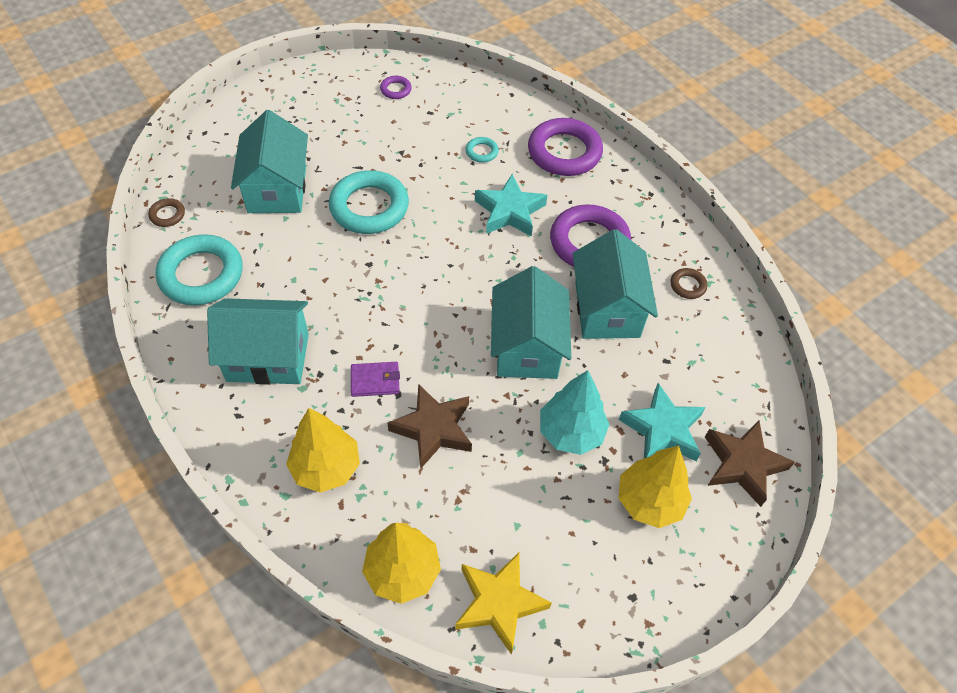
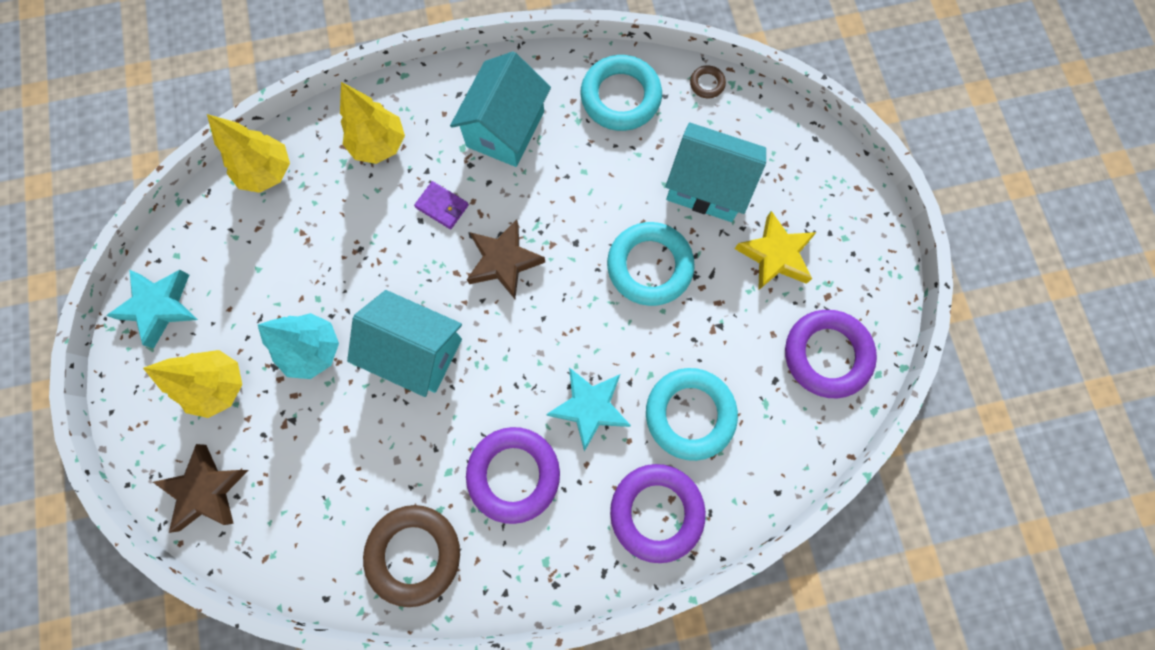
camera: 115 degrees right, 20 degrees up
purple wallet [351,362,400,397] -> purple wallet turned 75 degrees counterclockwise [414,181,469,229]
purple ring [380,76,411,99] -> purple ring [785,310,877,398], size x2.27
brown star [387,384,472,468] -> brown star moved to [467,219,545,299]
yellow star [455,552,552,655] -> yellow star moved to [735,211,816,291]
turquoise ring [466,137,499,163] -> turquoise ring [646,368,738,461], size x2.27
turquoise house [573,229,658,339] -> none
turquoise star [619,383,706,461] -> turquoise star moved to [106,270,198,348]
brown ring [671,268,707,299] -> brown ring [363,505,460,607], size x2.27

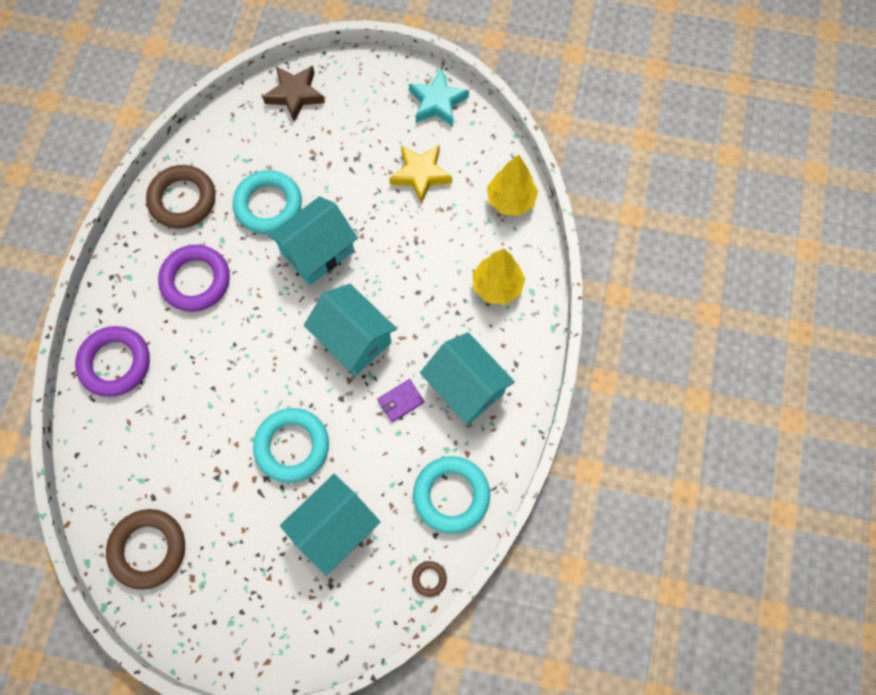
camera: 115 degrees right, 5 degrees down
yellow tree [143,350,242,418] -> none
turquoise tree [258,313,339,379] -> none
purple wallet [414,181,469,229] -> purple wallet moved to [377,379,424,422]
brown star [467,219,545,299] -> turquoise house [304,284,397,375]
turquoise star [546,367,631,452] -> none
turquoise ring [646,368,738,461] -> turquoise ring moved to [233,170,302,234]
yellow star [735,211,816,291] -> yellow star moved to [389,145,452,204]
purple ring [785,310,877,398] -> brown ring [106,509,185,590]

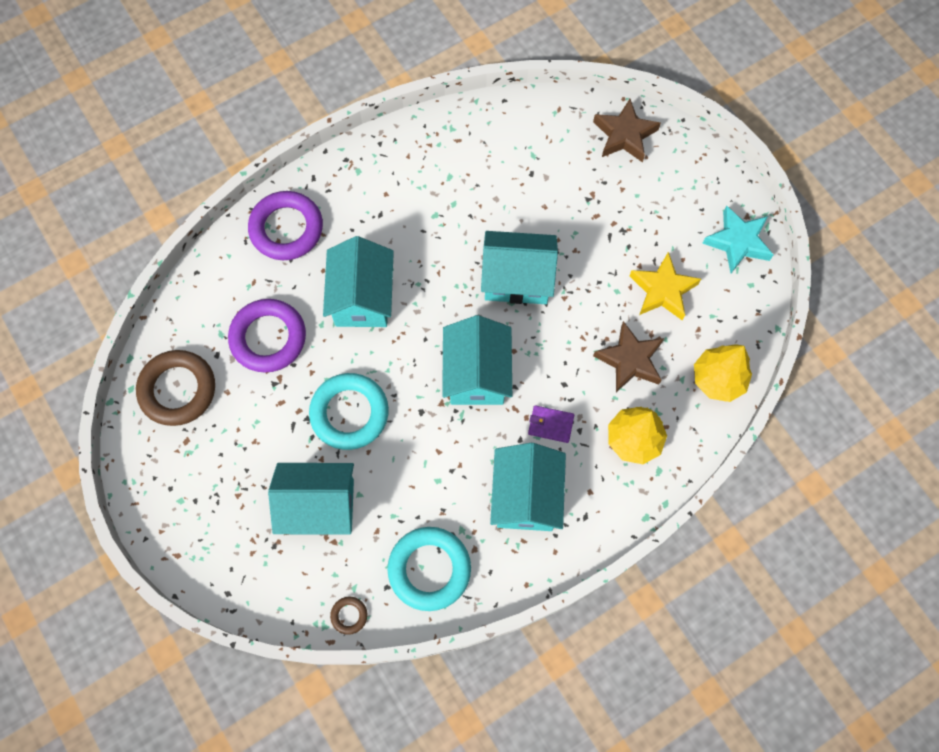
camera: 45 degrees right, 0 degrees up
brown ring [146,165,215,229] -> none
purple ring [158,245,230,312] -> purple ring moved to [228,299,306,373]
turquoise ring [233,170,302,234] -> none
purple wallet [377,379,424,422] -> purple wallet moved to [528,405,574,443]
none -> turquoise house [323,236,394,327]
none -> brown star [593,321,664,392]

